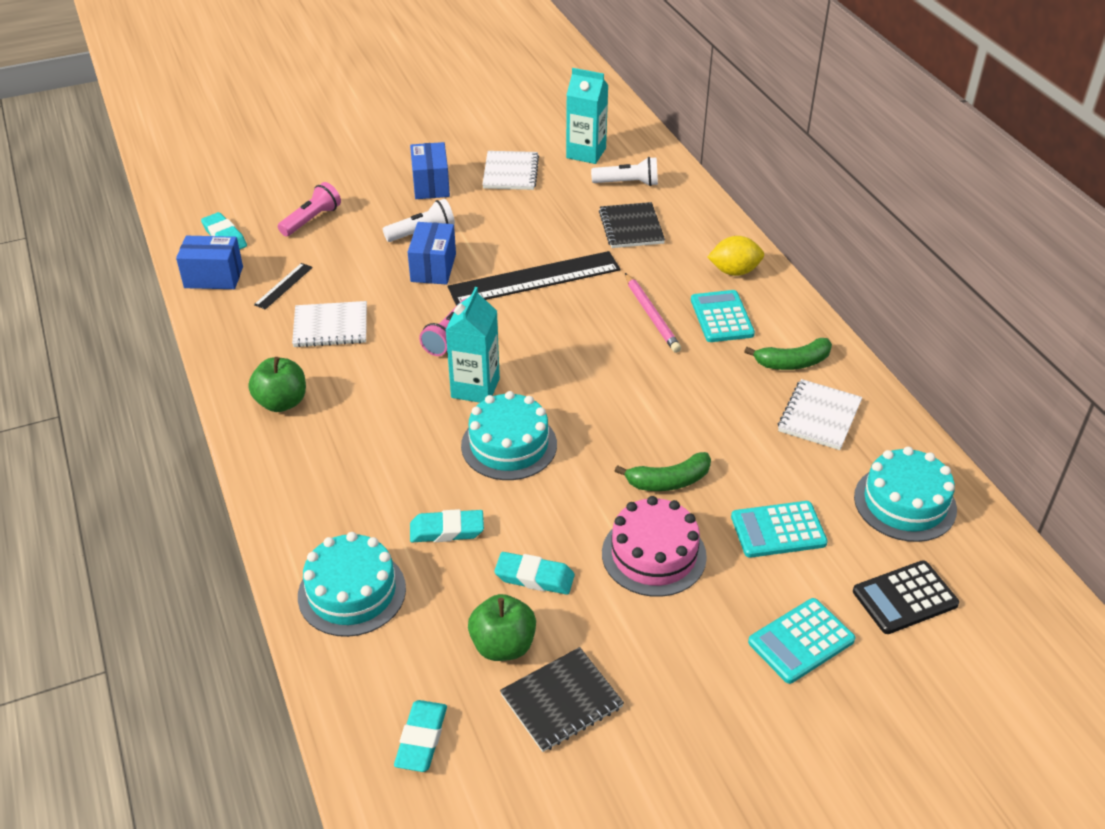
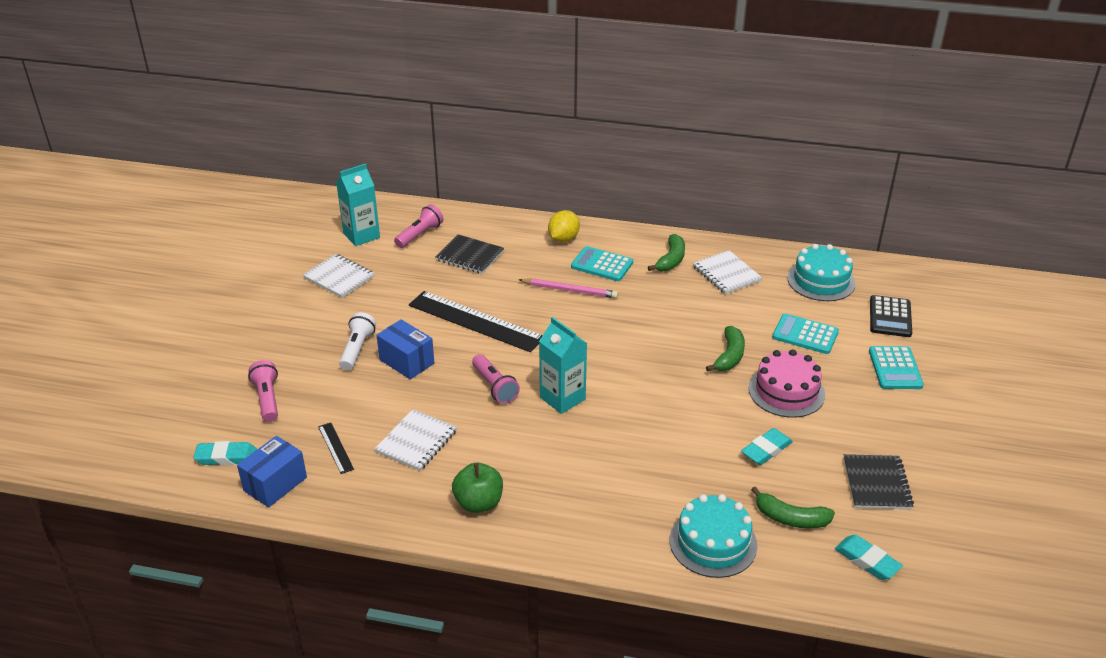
camera: 55 degrees left, 5 degrees down
blue box [410,142,450,199] -> none
turquoise eraser [410,509,484,542] -> none
black ruler [448,251,621,306] -> black ruler turned 75 degrees counterclockwise [409,291,543,352]
turquoise cake [461,391,557,480] -> none
green apple [468,594,536,661] -> none
white flashlight [591,157,658,186] -> pink flashlight [394,204,444,248]
turquoise calculator [731,501,828,558] -> turquoise calculator turned 90 degrees clockwise [772,314,839,354]
none -> green banana [751,486,835,528]

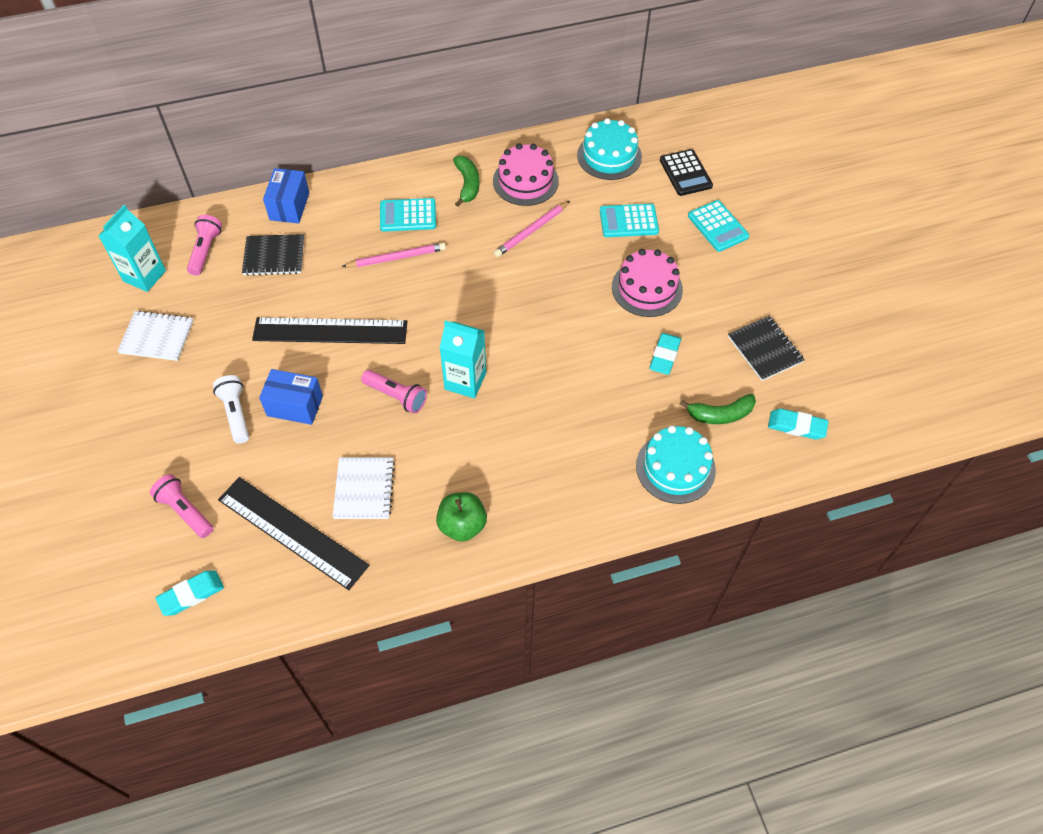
camera: 30 degrees left, 20 degrees up
blue box [237,436,307,508] -> blue box moved to [263,168,309,223]
black ruler [318,423,354,474] -> black ruler [218,477,369,590], size x2.25
yellow lemon [548,210,580,242] -> none
white notebook [693,250,762,294] -> pink cake [493,143,559,206]
green banana [706,326,745,371] -> none
none -> pink pencil [494,201,570,257]

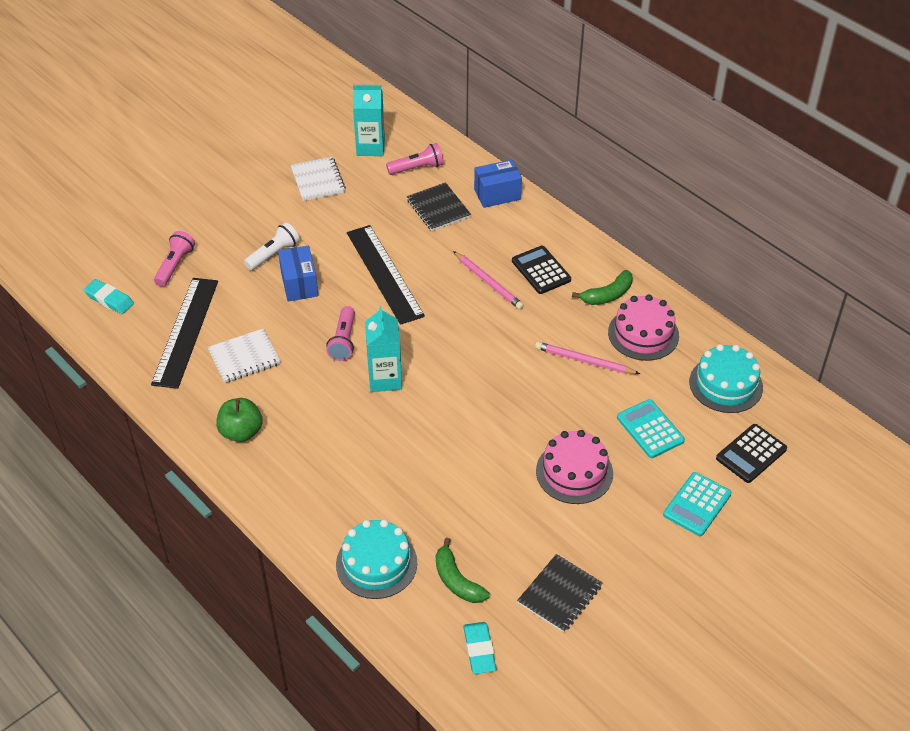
camera: 65 degrees right, 10 degrees down
turquoise calculator [380,198,436,232] -> black calculator [512,246,571,294]
turquoise eraser [649,333,681,375] -> none

